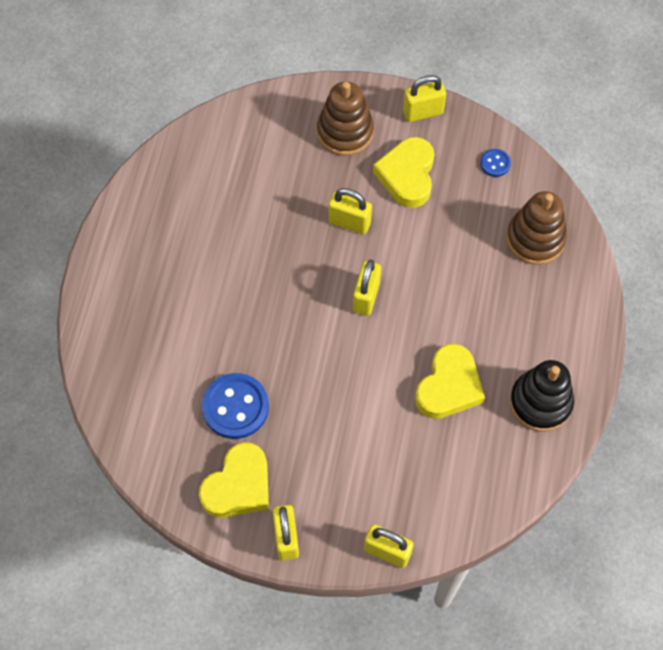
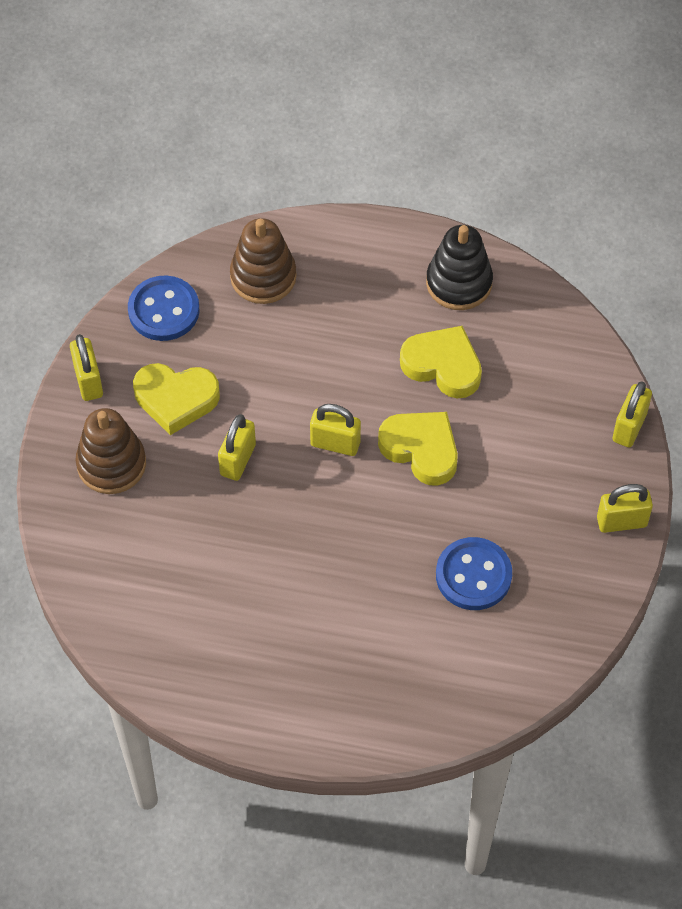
camera: 90 degrees left, 5 degrees down
yellow heart [199,442,269,518] -> yellow heart moved to [378,412,458,486]
blue button [480,149,511,177] -> blue button [128,276,199,341], size x2.02

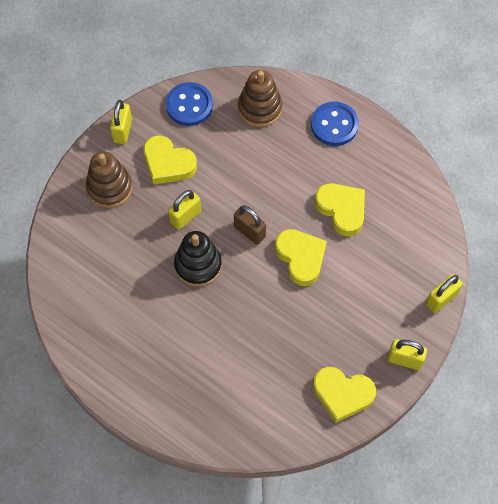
camera: 25 degrees right, 5 degrees up
yellow padlock [310,404,361,456] -> brown padlock [234,205,266,245]
black stacking toy [426,225,493,310] -> black stacking toy moved to [174,231,222,287]
blue button [436,537,512,610] -> blue button moved to [311,102,359,146]
none -> yellow heart [313,367,376,423]

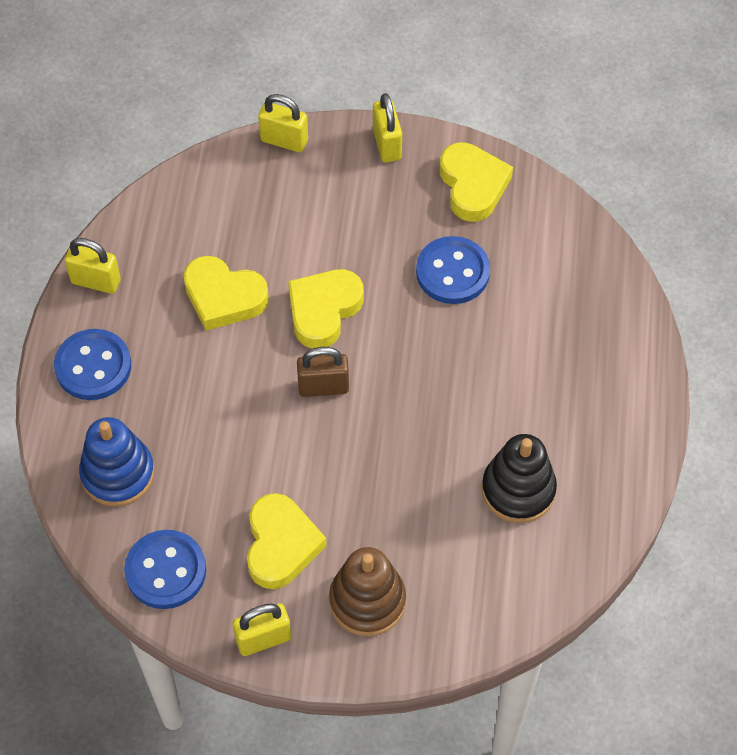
camera: 120 degrees left, 5 degrees down
yellow padlock [168,190,201,230] -> yellow padlock moved to [65,238,121,294]
black stacking toy [174,231,222,287] -> black stacking toy moved to [482,434,557,523]
brown padlock [234,205,266,245] -> brown padlock turned 75 degrees clockwise [297,347,349,397]
brown stacking toy [238,70,282,127] -> blue stacking toy [79,417,155,506]
yellow heart [315,183,365,236] -> yellow heart turned 90 degrees counterclockwise [183,256,269,331]
none -> blue button [416,236,490,304]

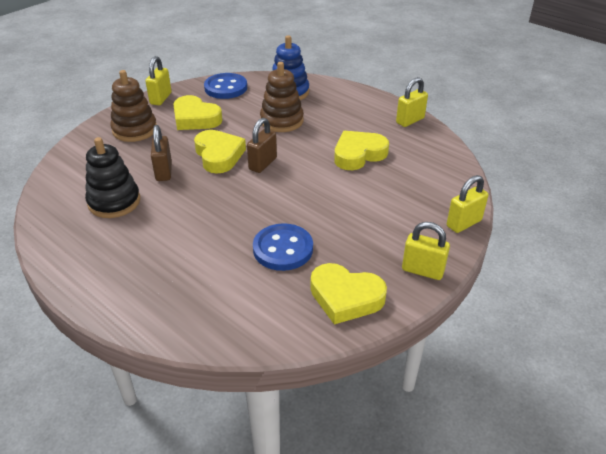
camera: 125 degrees right, 20 degrees down
blue button [54,329,131,400] -> none
yellow heart [288,269,364,349] -> yellow heart moved to [194,130,246,173]
none -> brown padlock [151,125,172,181]
none -> brown stacking toy [260,62,304,132]

